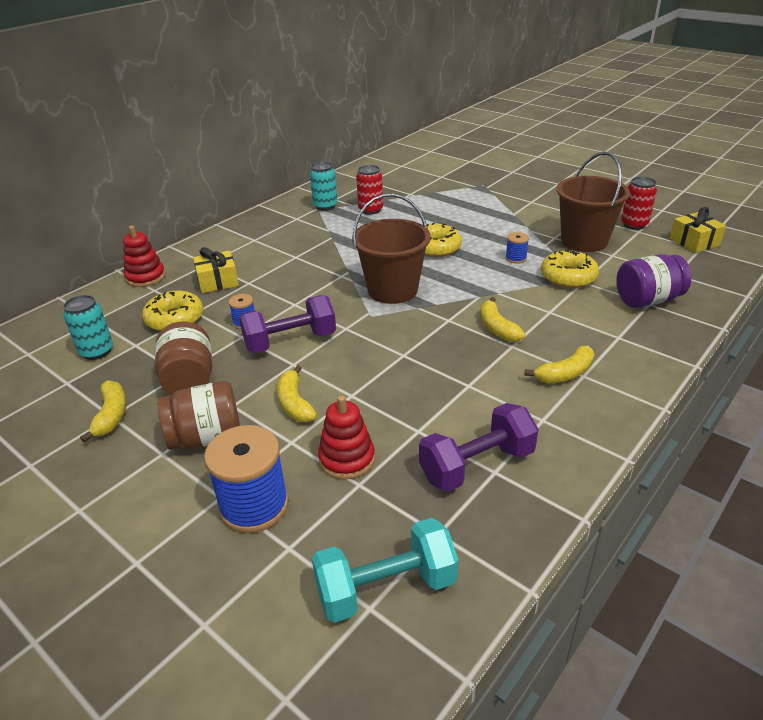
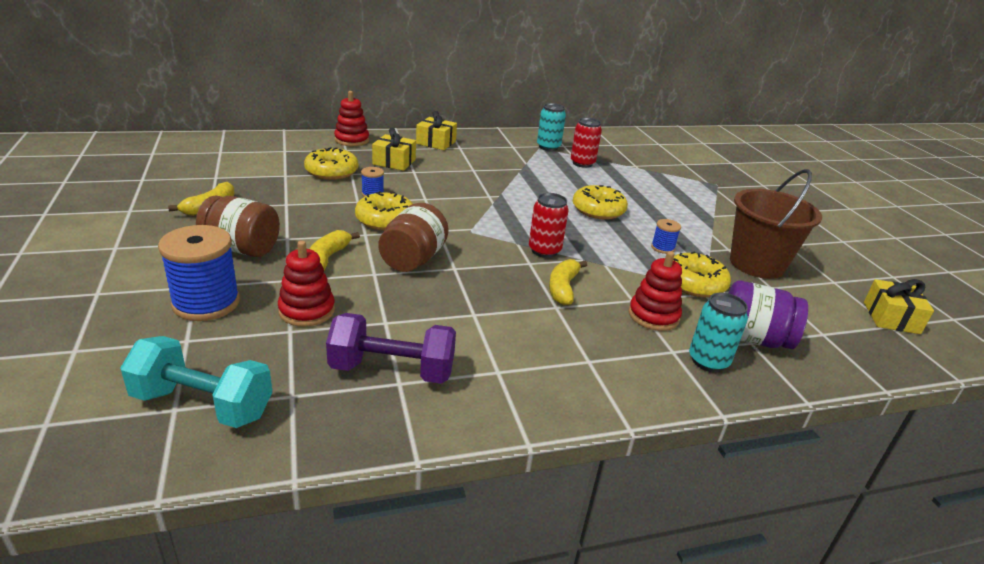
camera: 30 degrees right, 5 degrees down
turquoise can [63,295,113,360] -> turquoise can moved to [689,293,748,372]
brown jar [155,322,212,395] -> brown jar moved to [378,203,449,272]
purple dumbbell [239,295,336,353] -> yellow donut [355,191,413,230]
brown bucket [352,194,431,304] -> none
yellow banana [524,346,594,383] -> none
red can [621,177,657,230] -> red can moved to [529,193,569,258]
none -> yellow gift [416,111,457,150]
none -> red stacking toy [629,251,682,331]

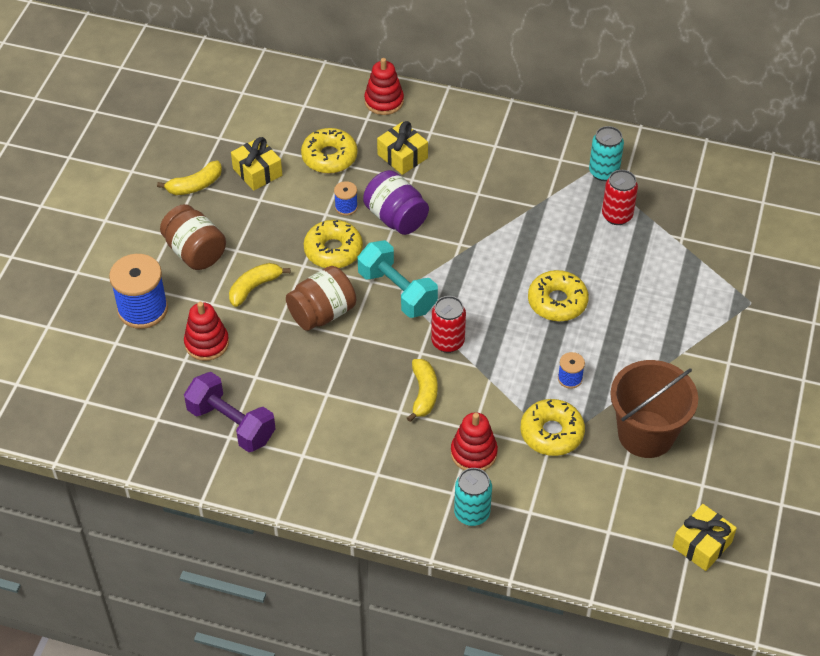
camera: 35 degrees right, 20 degrees up
turquoise dumbbell [120,336,273,428] -> turquoise dumbbell moved to [358,240,438,318]
yellow gift [416,111,457,150] -> yellow gift moved to [231,137,282,191]
yellow banana [549,259,587,305] -> yellow banana turned 135 degrees clockwise [407,359,438,422]
purple jar [728,281,808,349] -> purple jar moved to [363,170,429,235]

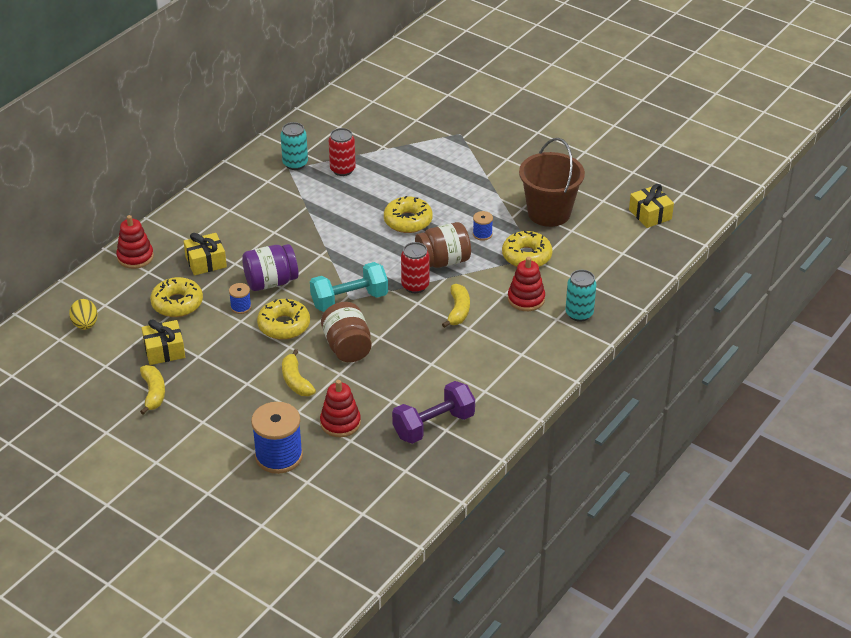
camera: 70 degrees left, 10 degrees down
brown jar [160,204,226,270] -> brown jar moved to [415,222,471,268]
yellow banana [407,359,438,422] -> yellow banana turned 75 degrees clockwise [442,284,470,328]
none -> yellow egg [69,299,98,330]

